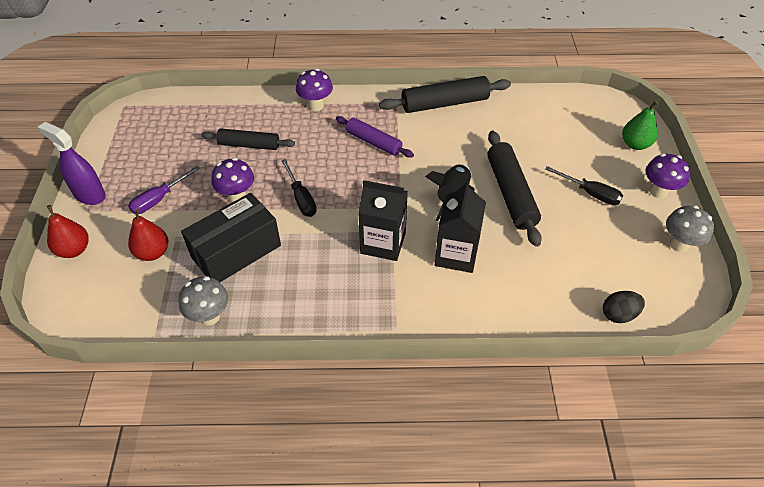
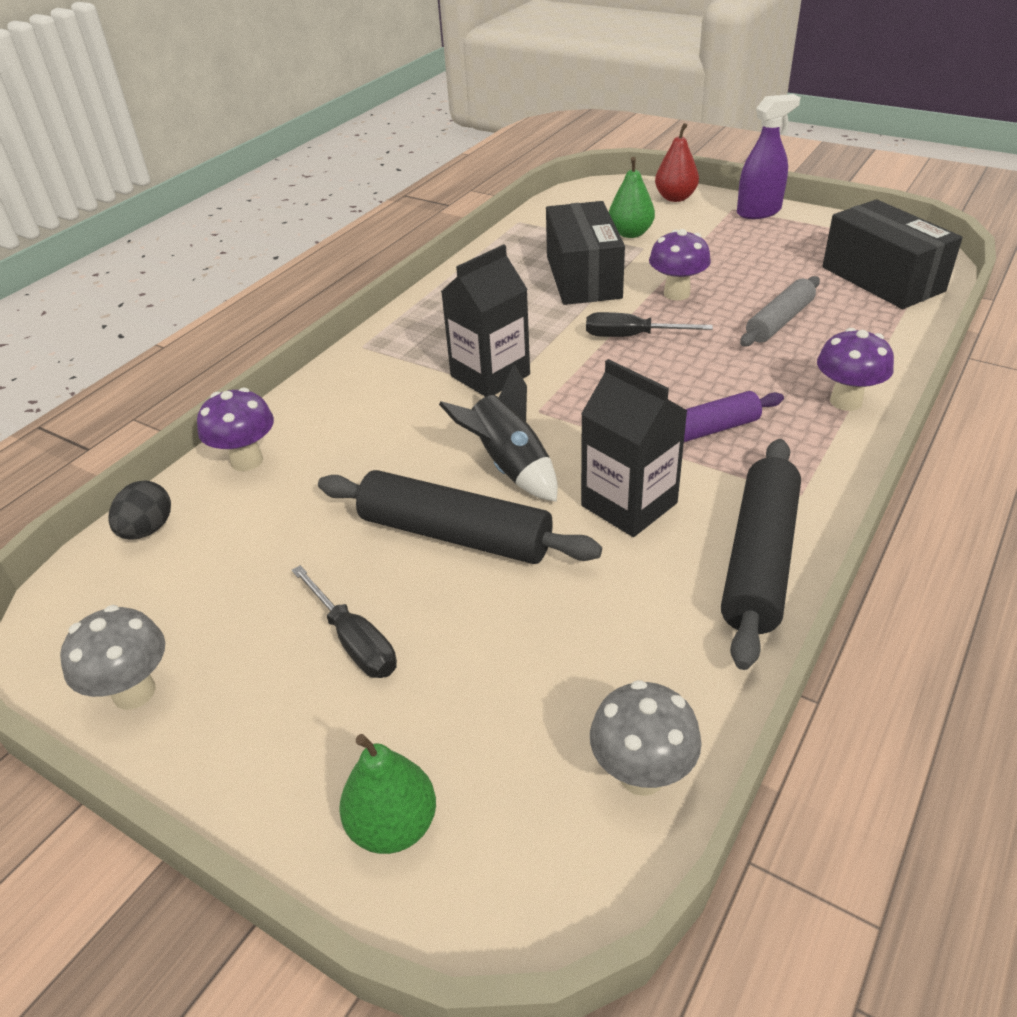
camera: 125 degrees right, 10 degrees down
purple screwdriver [128,166,200,214] -> none
red pear [128,209,168,261] -> green pear [609,157,655,238]
grey mushroom [178,276,228,326] -> grey mushroom moved to [590,680,702,796]
black rolling pin [202,128,295,150] -> grey rolling pin [740,276,820,346]
black carton [435,182,486,273] -> black carton moved to [581,359,688,537]
black screwdriver [545,166,623,205] -> black screwdriver turned 105 degrees counterclockwise [292,565,397,678]
purple mushroom [645,153,690,199] -> purple mushroom moved to [197,388,274,471]
none -> black box [822,199,963,309]

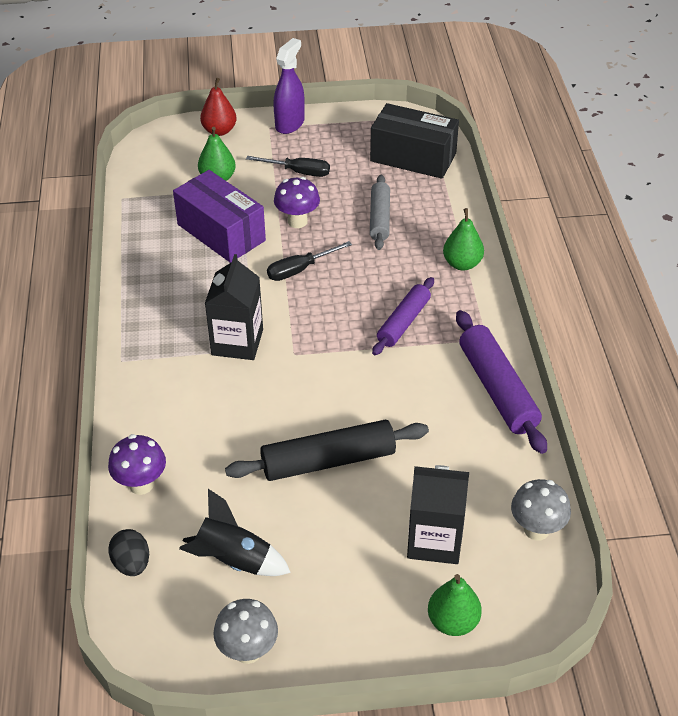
camera: 40 degrees left, 5 degrees up
black screwdriver [292,565,397,678] -> black screwdriver moved to [246,156,330,177]
black rocket [439,364,558,502] -> black rocket moved to [179,489,291,576]
black box [546,201,625,305] -> purple box [173,170,266,263]
black carton [581,359,688,537] -> black carton moved to [407,465,469,564]
black rolling pin [721,439,801,670] -> purple rolling pin [456,310,547,454]
purple mushroom [817,328,894,411] -> green pear [443,208,484,271]

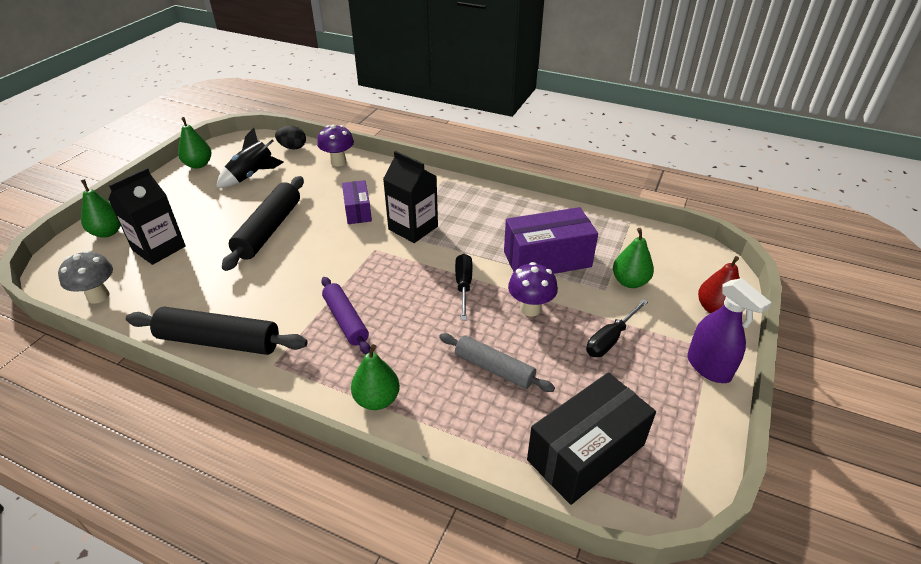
camera: 120 degrees right, 5 degrees down
grey mushroom [213,599,278,664] -> green pear [178,117,212,169]
purple rolling pin [456,310,547,454] -> black rolling pin [126,306,308,355]
none -> purple box [342,180,372,224]

